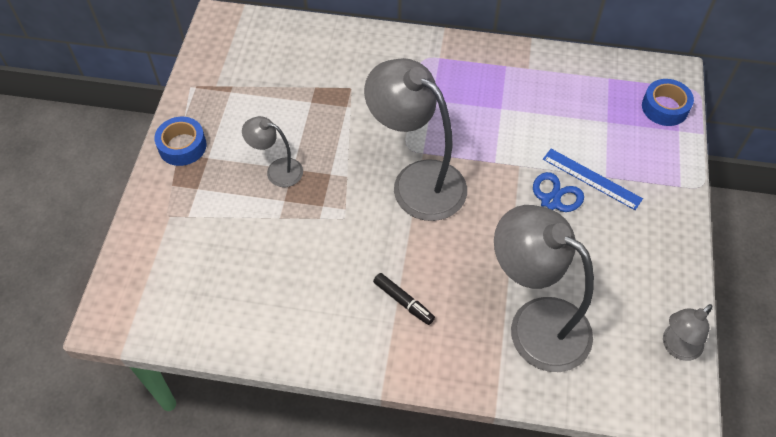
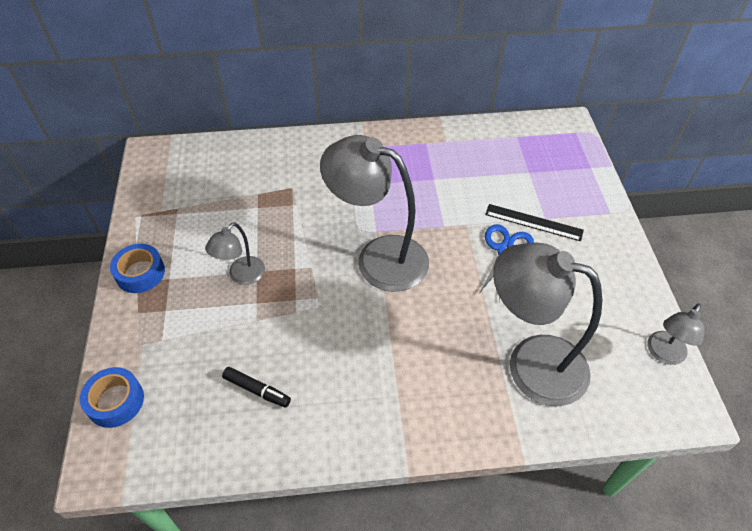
camera: 15 degrees left, 5 degrees down
grey lamp [242,116,303,187] -> grey lamp turned 60 degrees counterclockwise [205,222,265,285]
black marker [373,273,435,325] -> black marker moved to [222,367,291,408]
blue ruler [543,149,643,210] -> black ruler [485,204,584,241]
blue tape [642,79,694,126] -> blue tape moved to [80,367,144,428]

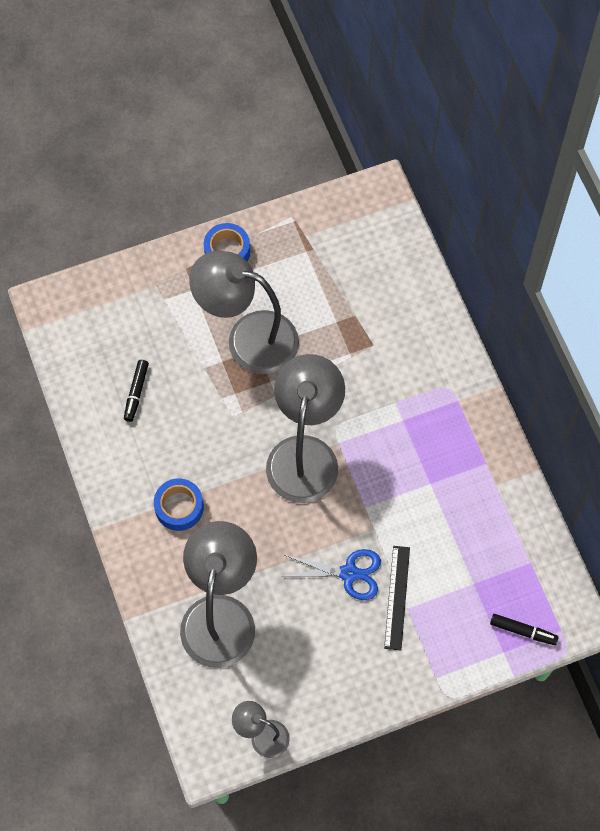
camera: 75 degrees right, 15 degrees up
blue tape [80,367,144,428] -> blue tape moved to [154,478,204,531]
grey lamp [205,222,265,285] -> grey lamp [189,251,299,374], size x2.01
none -> black marker [490,614,559,645]

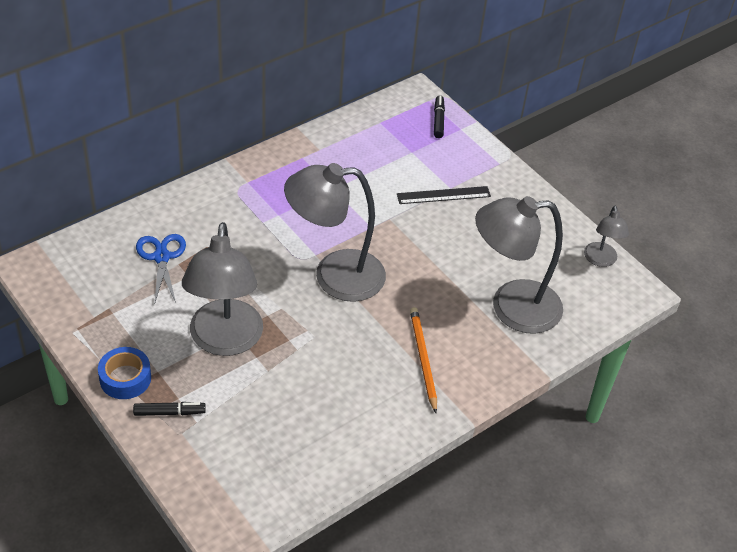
camera: 110 degrees left, 20 degrees down
black marker [124,360,149,422] -> black marker moved to [133,402,206,416]
blue tape [154,478,204,531] -> orange pencil [410,307,437,413]
blue scissors [282,549,381,600] -> blue scissors moved to [136,234,186,303]

